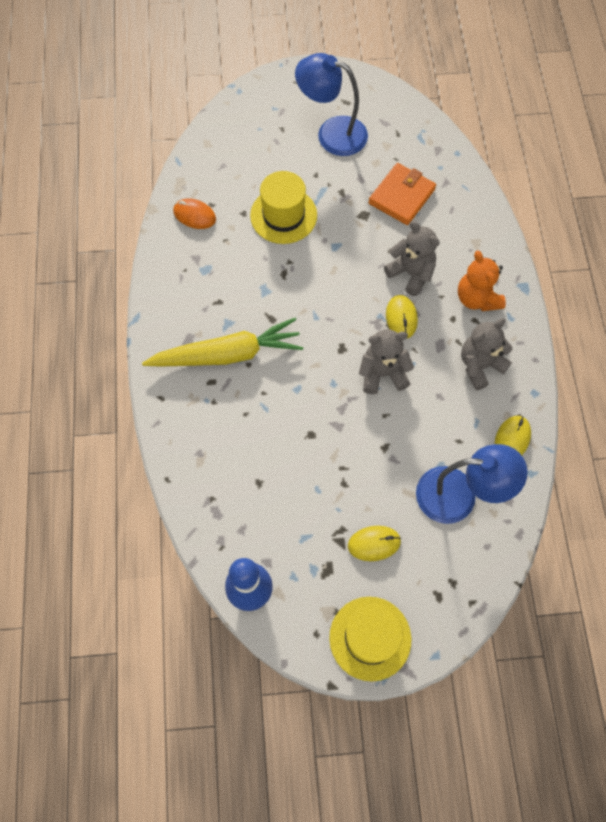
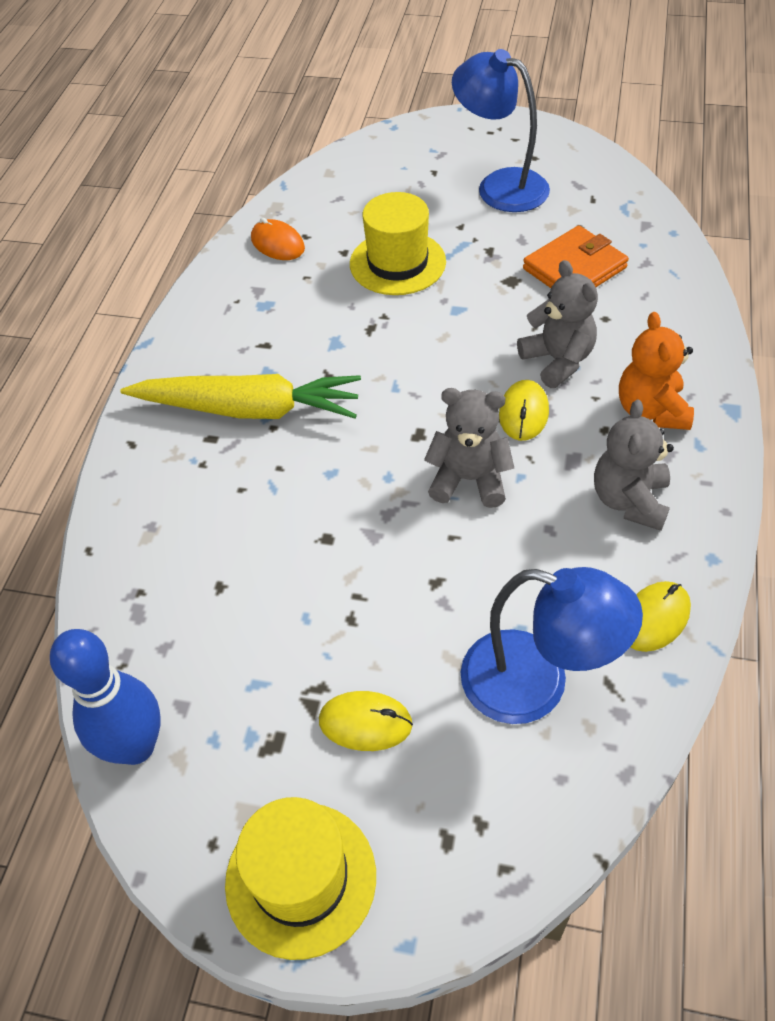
camera: 20 degrees right, 15 degrees down
grey teddy bear [461,318,513,390] -> grey teddy bear turned 60 degrees counterclockwise [594,400,674,531]

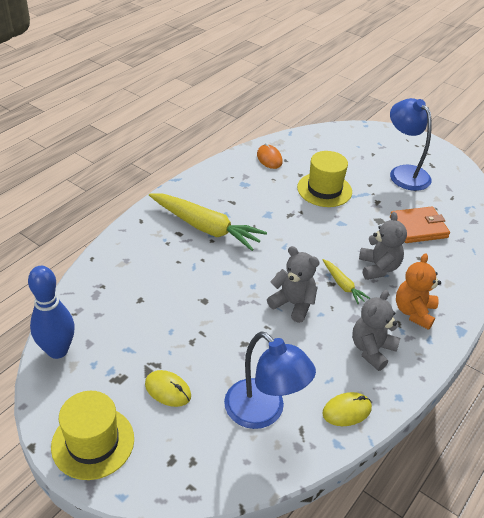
camera: 20 degrees right, 10 degrees down
yellow mouse [499,380,549,441] -> yellow carrot [323,259,370,305]

